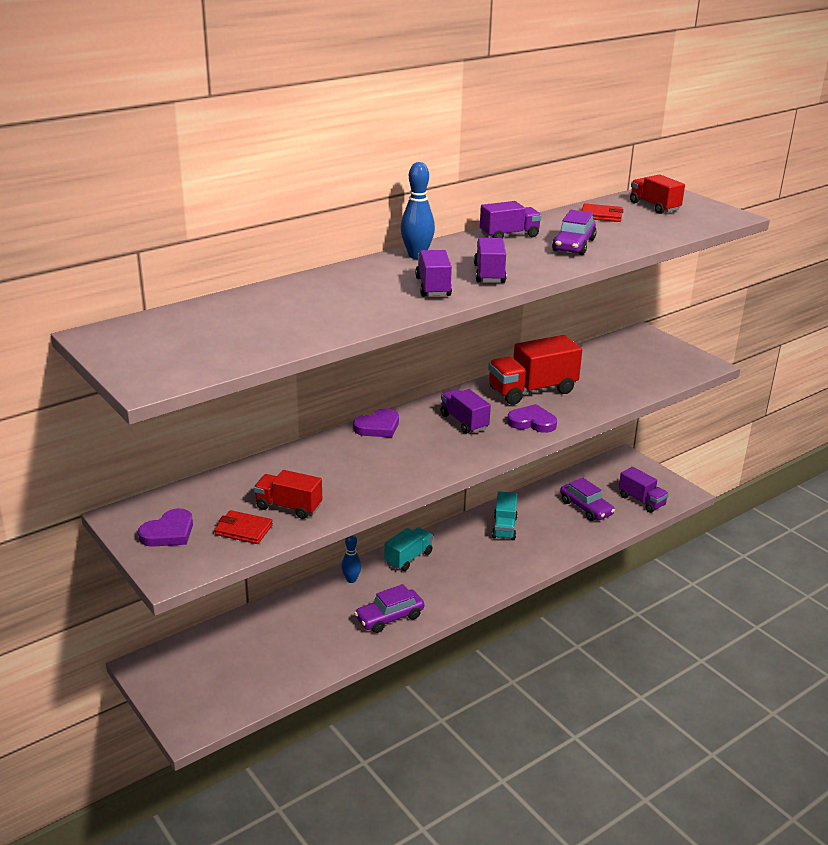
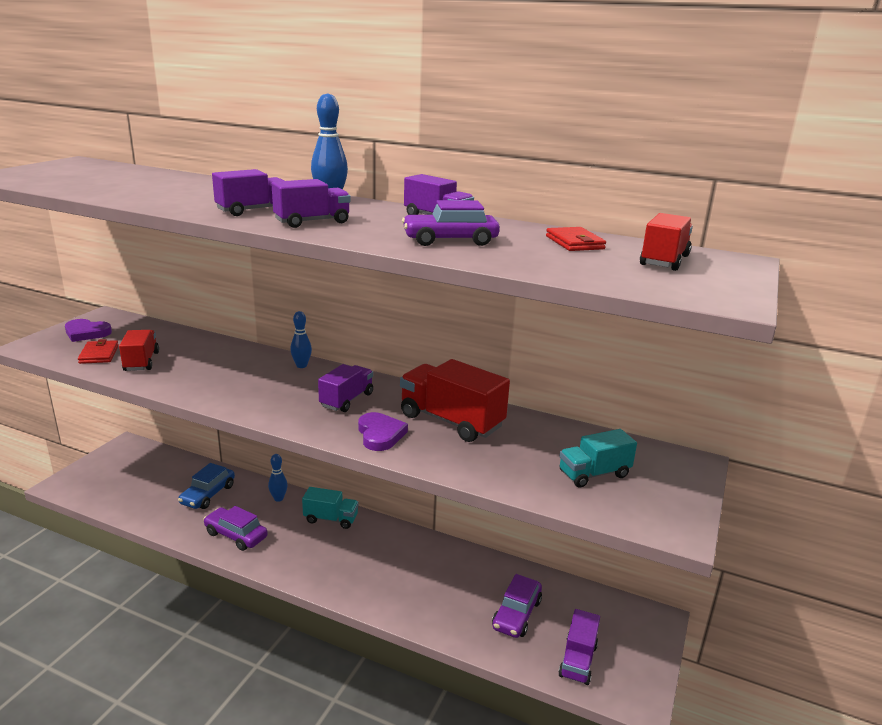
camera: 60 degrees right, 5 degrees down
purple heart [353,409,399,438] -> blue bowling pin [290,311,312,368]
turquoise truck [492,491,518,540] -> turquoise truck moved to [559,429,637,488]
none -> blue car [178,463,235,509]

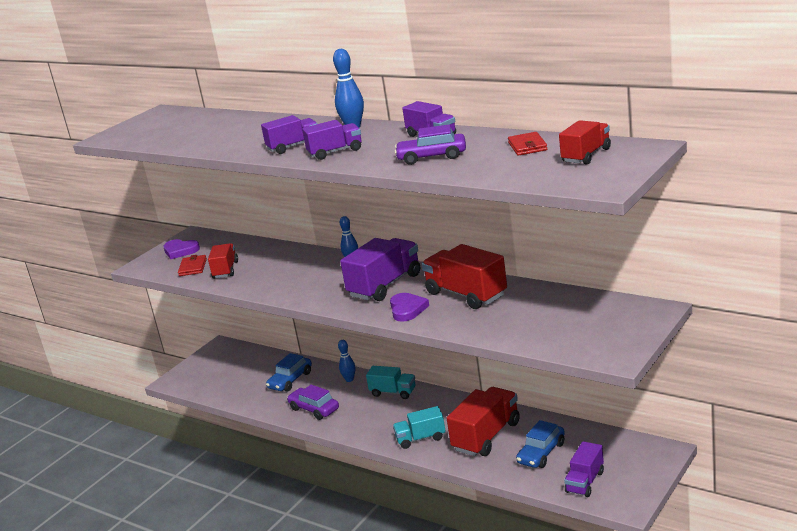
camera: 15 degrees right, 0 degrees up
purple truck [318,364,373,412] -> purple truck [340,238,420,301], size x1.64
purple car [492,574,542,638] -> blue car [516,420,565,468]
turquoise truck [559,429,637,488] -> turquoise truck moved to [393,406,446,449]
none -> red truck [447,387,520,456]

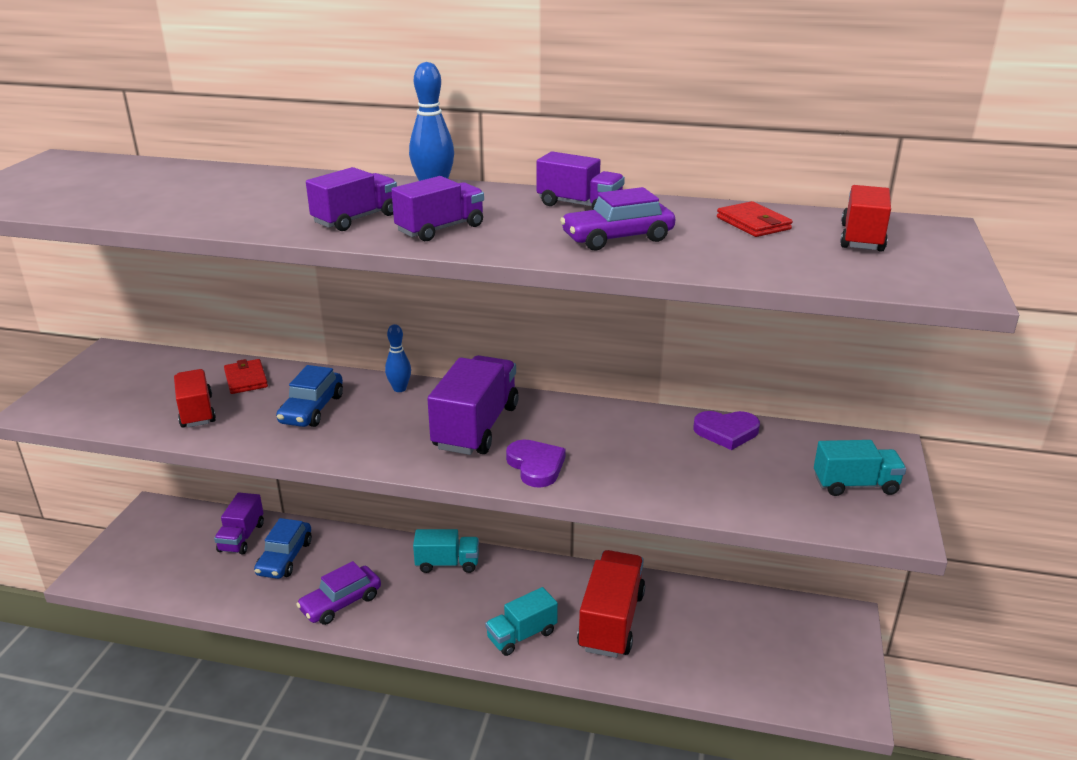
camera: 25 degrees left, 5 degrees up
purple heart [163,239,200,259] -> purple heart moved to [693,411,760,450]
red wallet [178,255,207,276] -> red wallet moved to [224,359,268,394]
purple car [287,385,339,420] -> purple car turned 60 degrees counterclockwise [296,561,381,625]
blue bowling pin [338,340,356,382] -> none
red truck [422,244,507,309] -> none
blue car [516,420,565,468] -> blue car moved to [276,365,343,427]
purple truck [564,441,604,497] -> purple truck moved to [214,493,264,554]
none -> turquoise truck [814,440,906,496]

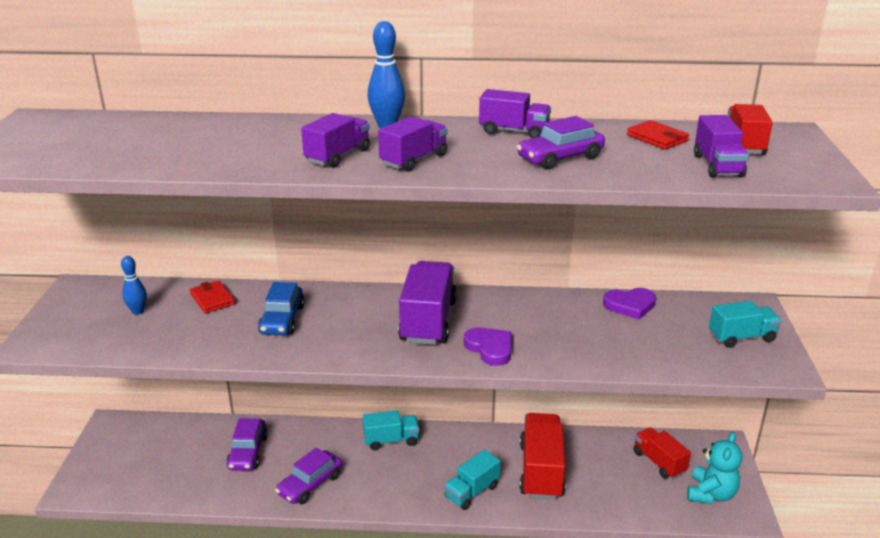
camera: 10 degrees left, 0 degrees up
red truck [174,369,216,427] -> red truck moved to [634,427,691,479]
purple truck [214,493,264,554] -> purple truck moved to [694,115,749,178]
blue car [254,518,312,579] -> purple car [226,418,268,471]
blue bowling pin [385,324,411,392] -> blue bowling pin moved to [121,256,147,315]
none -> turquoise teddy bear [687,432,742,504]

